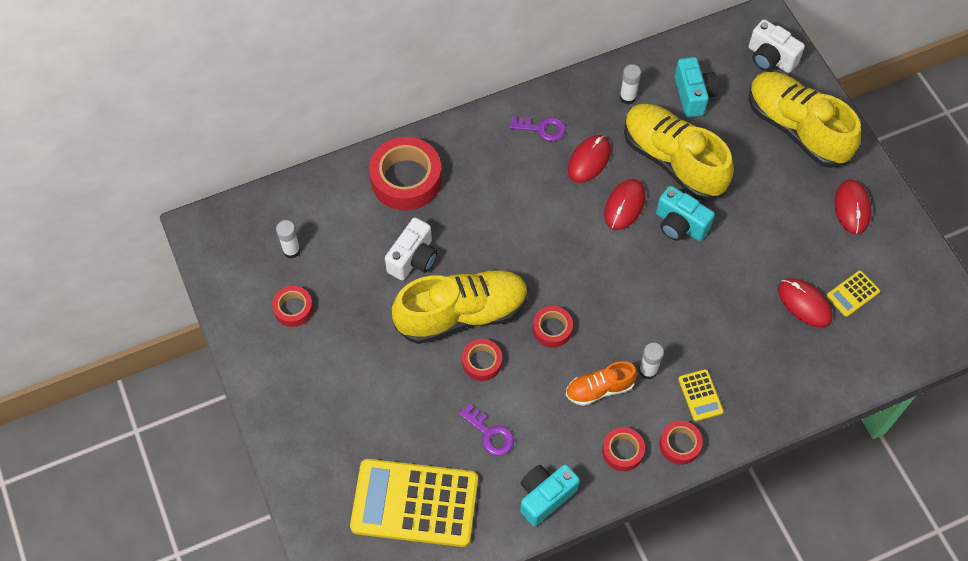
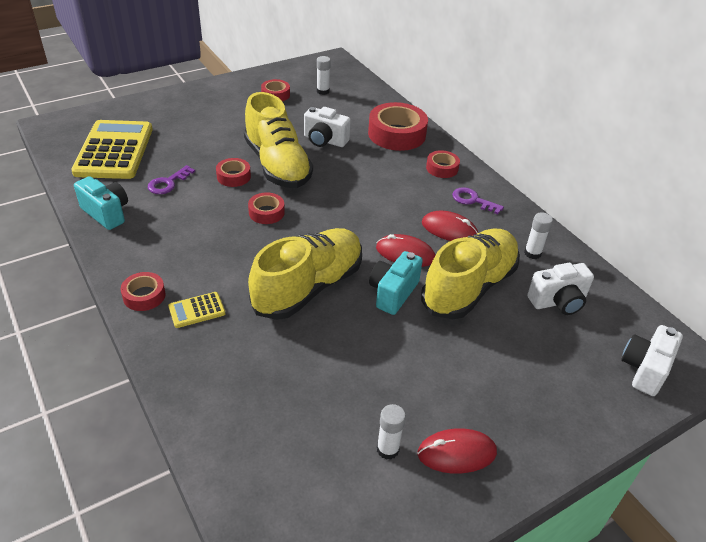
camera: 80 degrees right, 20 degrees down
purple key [509,116,566,141] -> purple key turned 120 degrees clockwise [452,187,504,214]
orange shoe [566,361,637,406] -> none
red tape [602,427,645,471] -> red tape moved to [426,150,460,178]
white glue stick [639,343,664,380] -> white glue stick moved to [377,404,406,460]
turquoise camera [675,57,719,117] -> white camera [527,263,594,315]
yellow shoe [749,72,861,168] -> yellow shoe moved to [248,228,362,320]
red mouse [778,278,833,328] -> none
yellow calculator [826,270,880,317] -> none

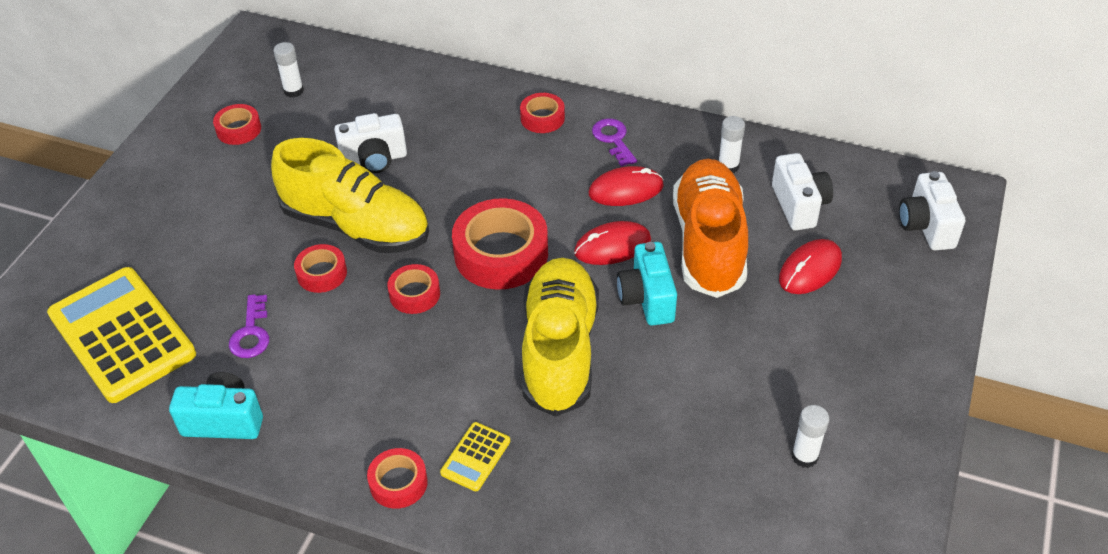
camera: 35 degrees left, 5 degrees up
red tape [368,102,428,151] -> red tape moved to [452,198,548,289]
red mouse [417,428,497,474] -> red mouse moved to [779,239,842,294]
yellow shoe [421,229,520,319] -> orange shoe [673,159,748,298]
purple key [452,187,504,214] -> purple key turned 75 degrees clockwise [592,118,637,167]
white camera [527,263,594,315] -> white camera turned 45 degrees counterclockwise [772,153,833,231]

